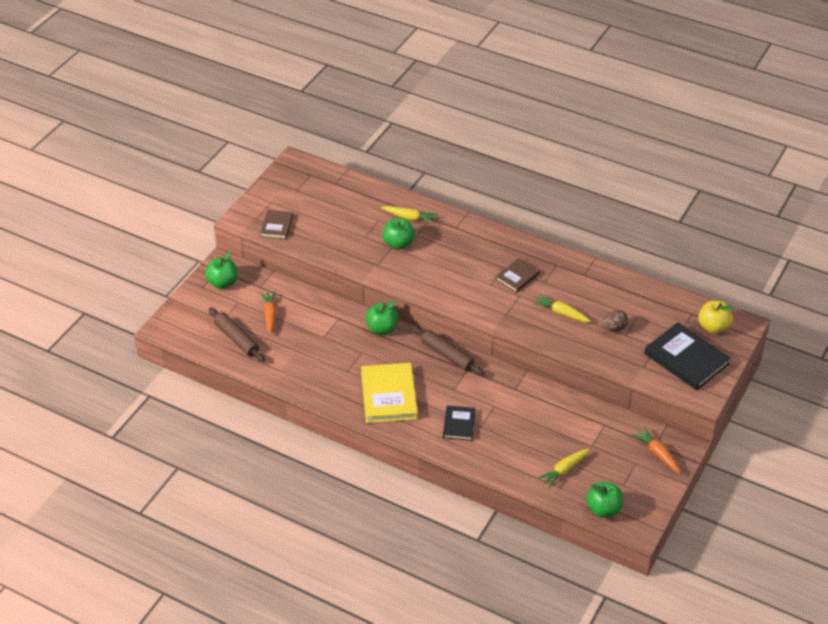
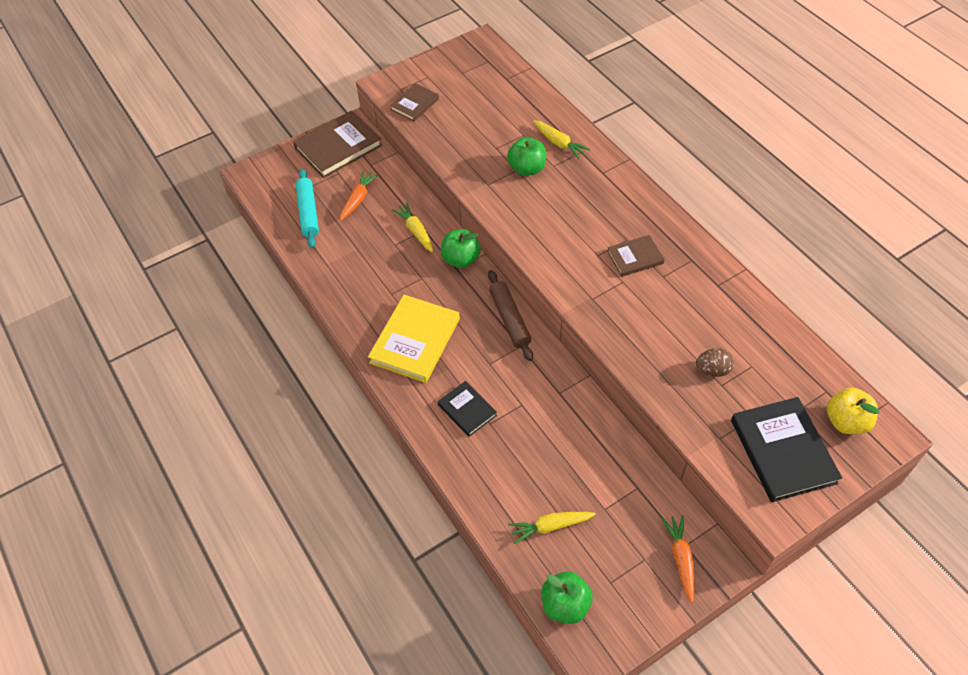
camera: 30 degrees right, 10 degrees up
green apple [205,252,238,289] -> brown book [293,111,382,178]
brown rolling pin [209,307,265,362] -> turquoise rolling pin [296,168,319,248]
black book [443,405,476,441] -> black book turned 75 degrees counterclockwise [438,381,497,437]
yellow carrot [533,294,591,322] -> yellow carrot moved to [392,203,433,252]

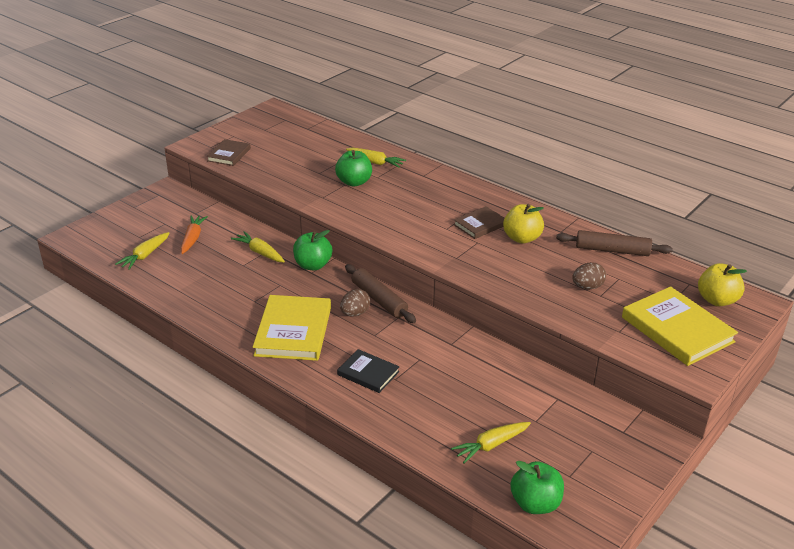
camera: 20 degrees left, 20 degrees down
brown book [293,111,382,178] -> none
turquoise rolling pin [296,168,319,248] -> yellow carrot [115,232,170,270]
orange carrot [661,515,694,603] -> none
black book [731,397,842,502] -> yellow book [622,286,738,366]
none -> brown egg [340,289,370,316]
none -> yellow apple [503,204,544,244]
none -> brown rolling pin [556,230,673,256]

